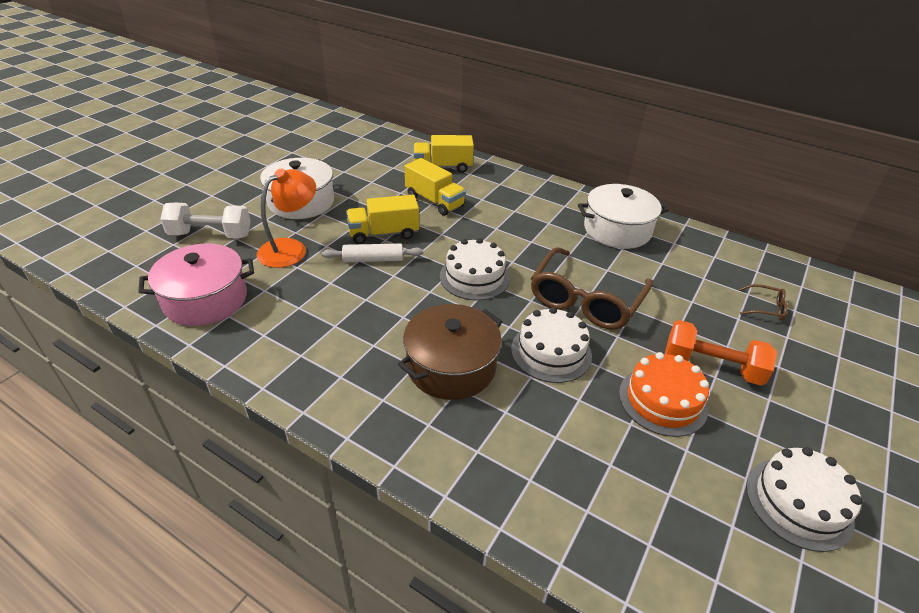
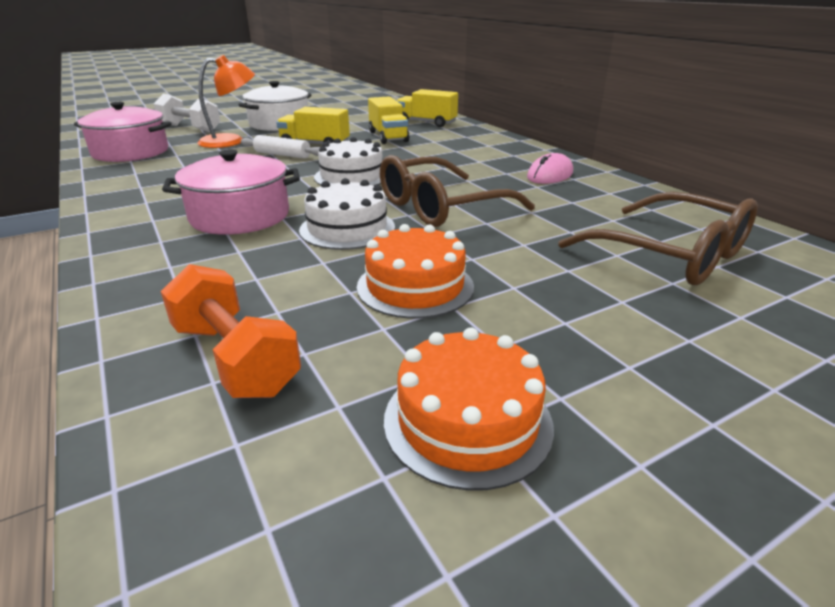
camera: 30 degrees right, 10 degrees down
brown pot [398,304,502,400] -> pink pot [162,149,300,235]
white pot [578,184,669,249] -> pink mouse [527,153,573,184]
orange dumbbell [665,320,777,386] -> orange dumbbell moved to [161,264,301,398]
brown glasses [739,284,788,320] -> brown glasses [558,192,758,285], size x2.38
white cake [746,447,862,552] -> orange cake [384,327,554,491]

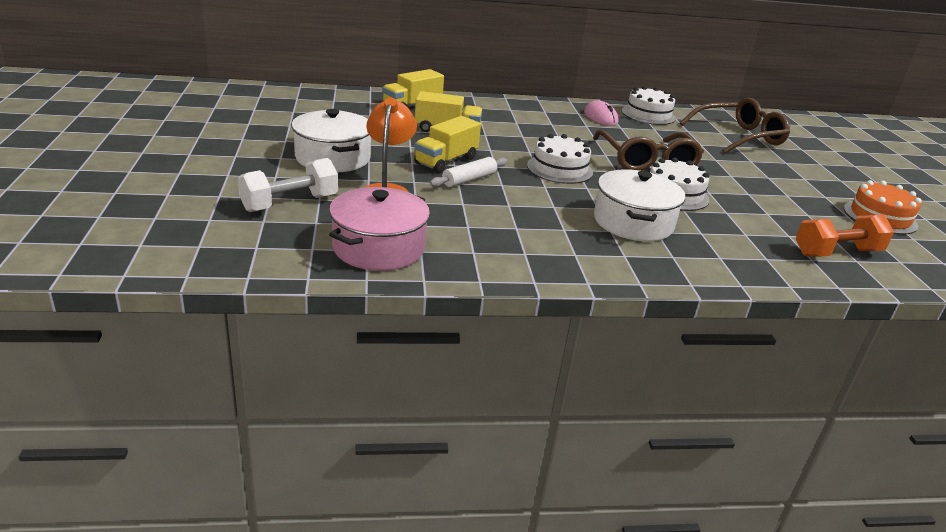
camera: 70 degrees left, 0 degrees up
pink pot [162,149,300,235] -> white pot [594,169,685,241]
orange cake [357,224,474,319] -> none
none -> white cake [622,86,676,125]

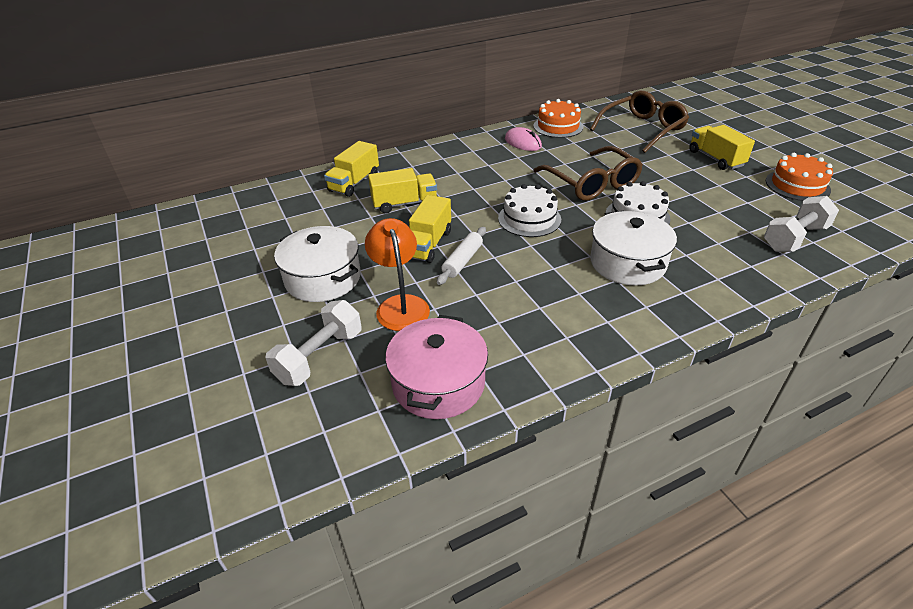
camera: 15 degrees left, 10 degrees up
white cake [622,86,676,125] -> orange cake [533,99,583,138]
orange dumbbell [795,214,894,257] -> white dumbbell [764,196,839,252]
none -> yellow truck [689,125,755,170]

